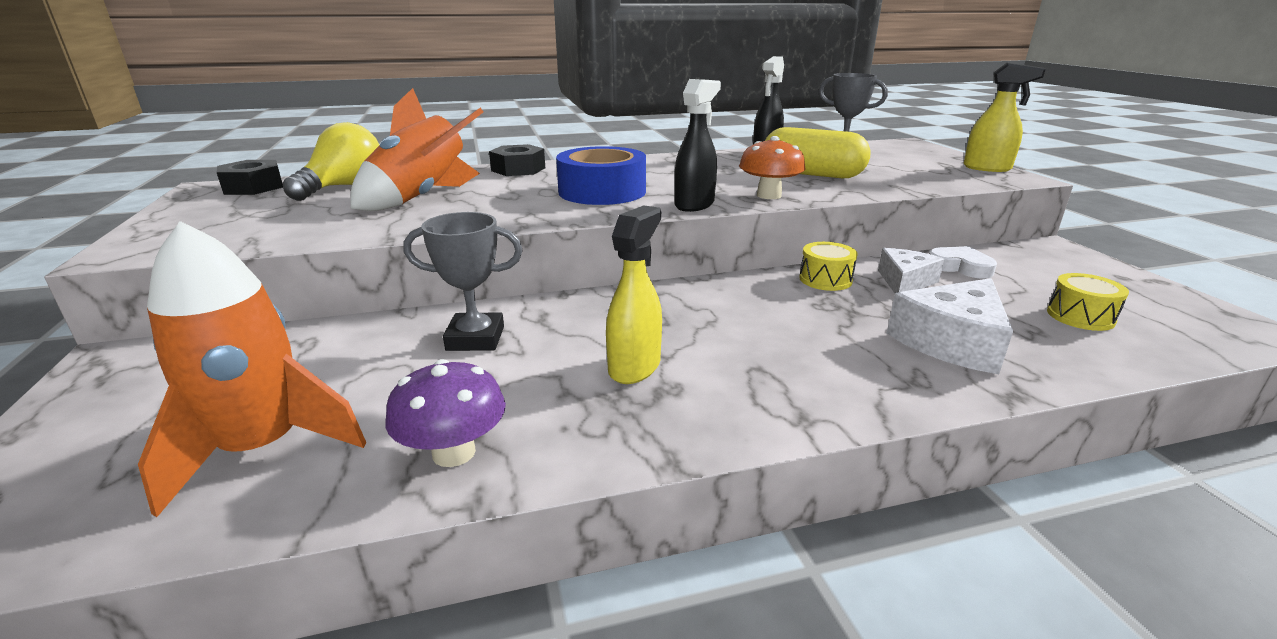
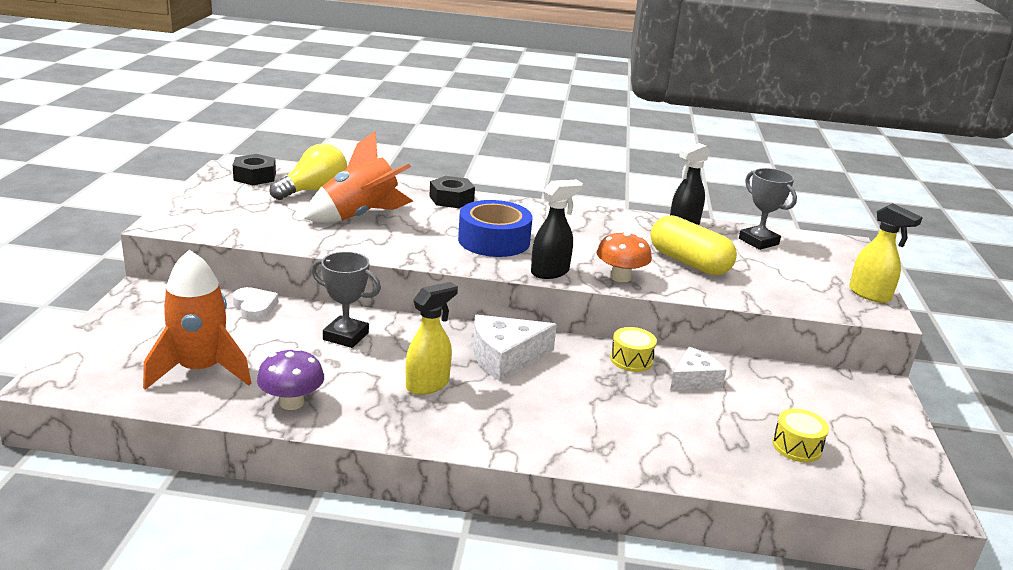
camera: 20 degrees right, 0 degrees up
white cheese [887,278,1013,374] -> white cheese moved to [473,315,557,381]
white heart [929,246,997,279] -> white heart moved to [233,287,279,321]

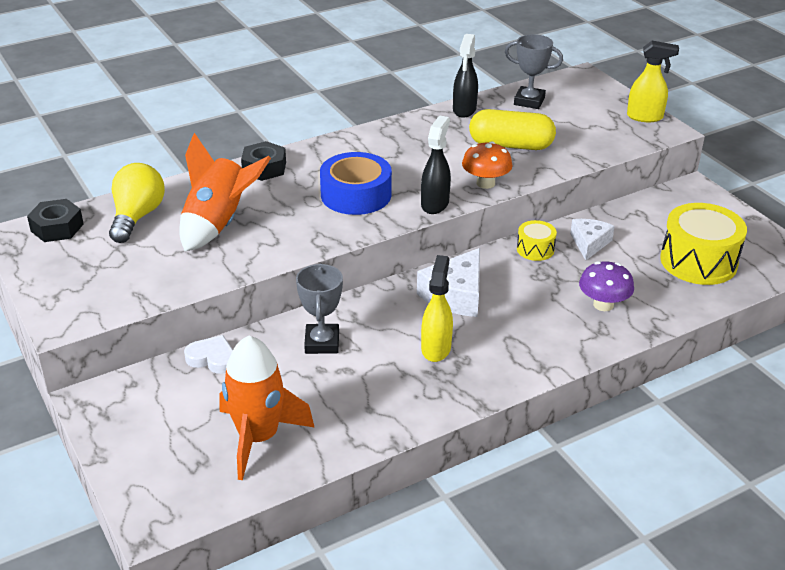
camera: 35 degrees left, 10 degrees up
purple mushroom [257,348,324,410] -> purple mushroom moved to [579,261,634,311]
grey trophy [311,252,381,348] -> grey trophy turned 75 degrees counterclockwise [296,263,343,354]
yellow drum [772,409,829,462] -> yellow drum [660,203,747,285], size x1.99

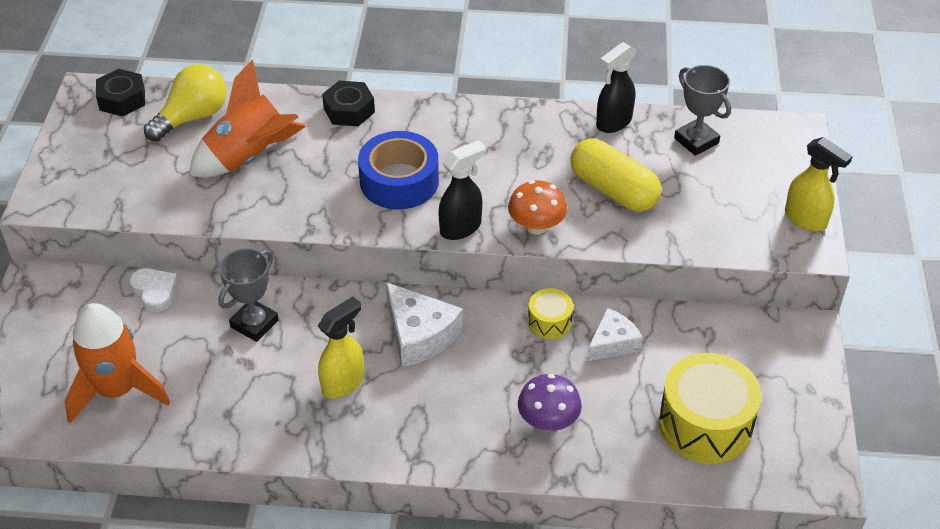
camera: 35 degrees right, 10 degrees up
white cheese [417,248,480,317] -> white cheese turned 105 degrees counterclockwise [386,282,463,367]

